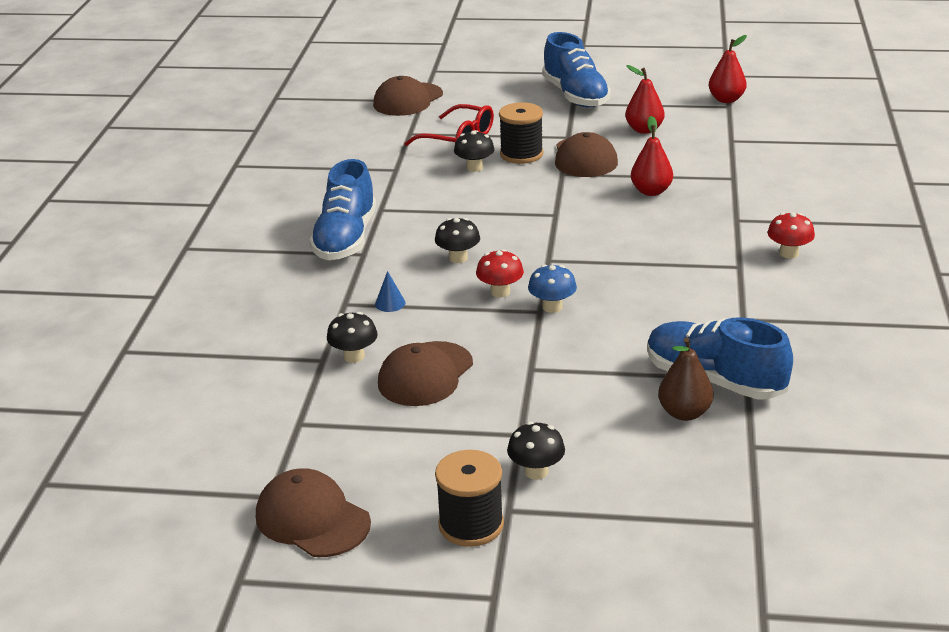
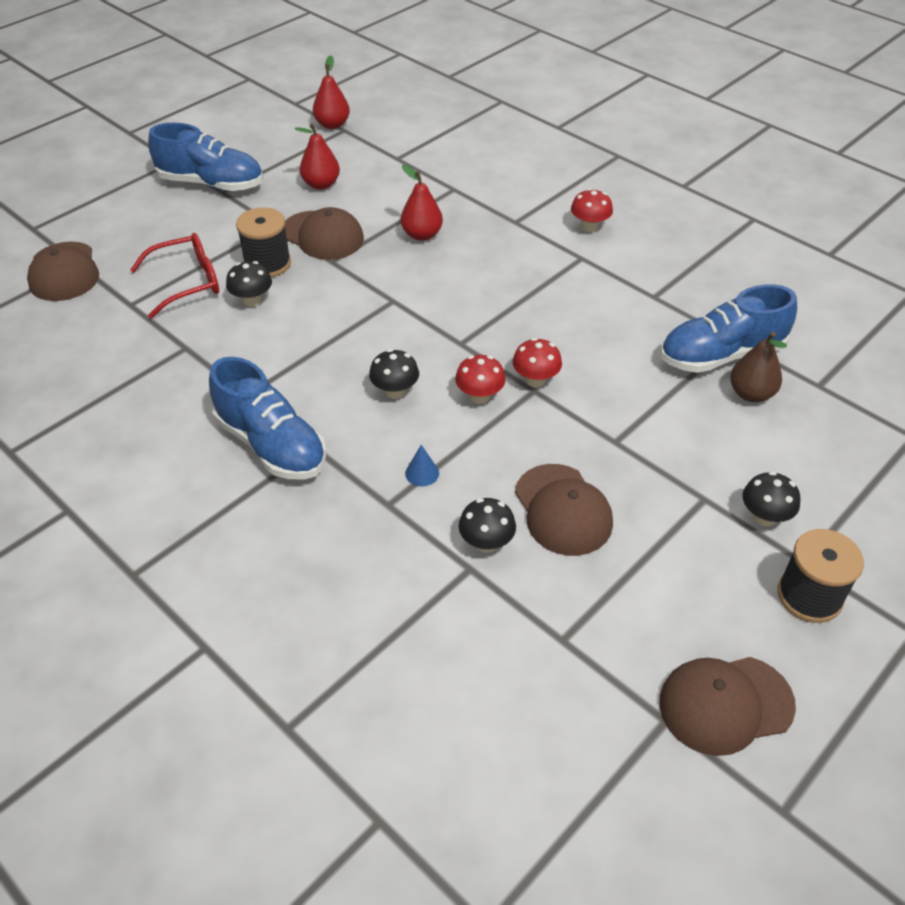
camera: 55 degrees left, 15 degrees up
blue mushroom [528,265,577,313] -> red mushroom [513,338,562,387]

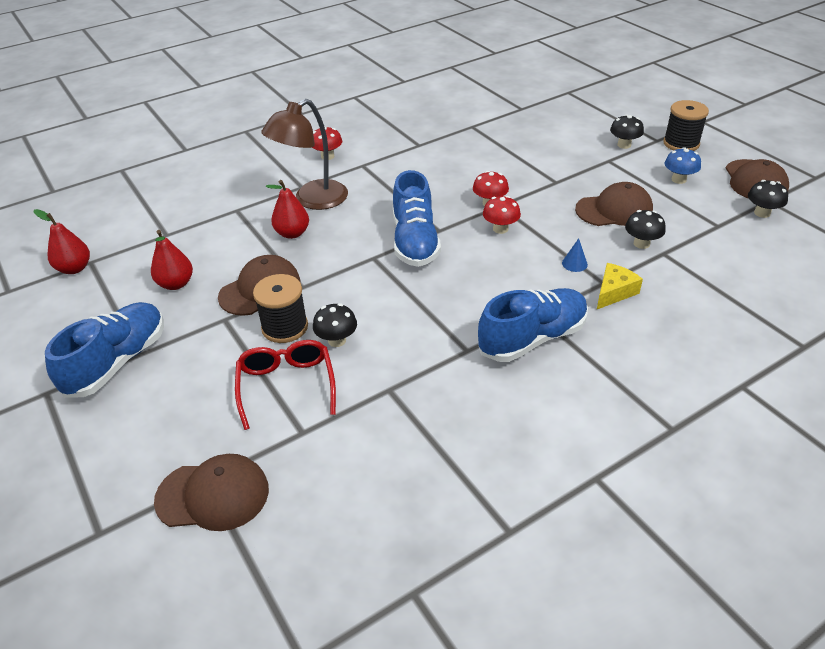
camera: 75 degrees left, 5 degrees down
black mushroom [369,349,419,399] -> black mushroom moved to [748,180,788,218]
blue shoe [661,284,797,373] -> blue shoe moved to [393,170,441,267]
brown pear [730,332,787,402] -> none
none -> brown lamp [261,99,348,210]
none -> yellow cheese [597,263,643,309]
none -> blue mushroom [664,147,701,184]

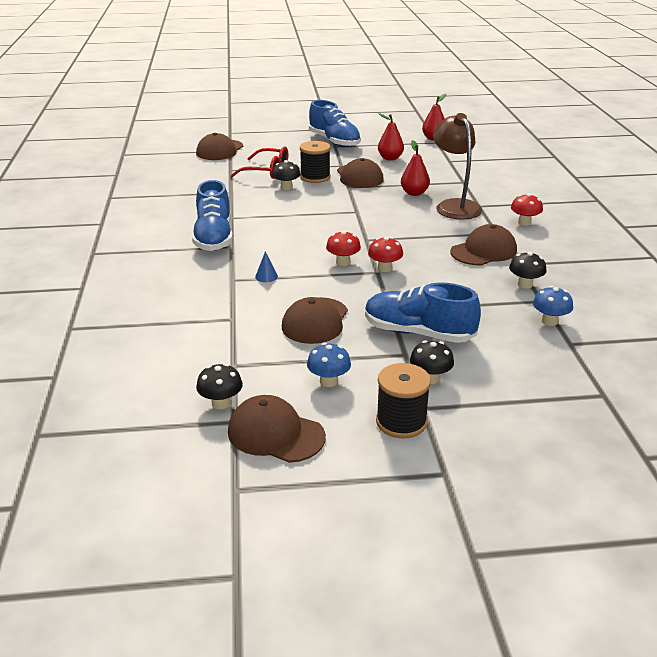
camera: 115 degrees right, 10 degrees down
blue shoe [393,170,441,267] -> blue shoe moved to [365,283,481,343]
yellow cheese [597,263,643,309] -> none
black mushroom [625,210,666,249] -> black mushroom moved to [509,252,546,288]
none -> brown cap [450,224,517,265]
none -> blue mushroom [533,286,573,326]

